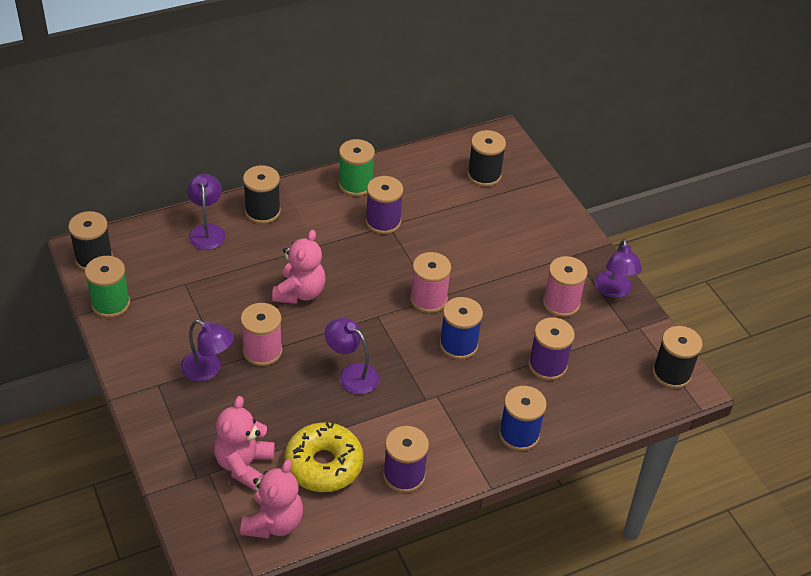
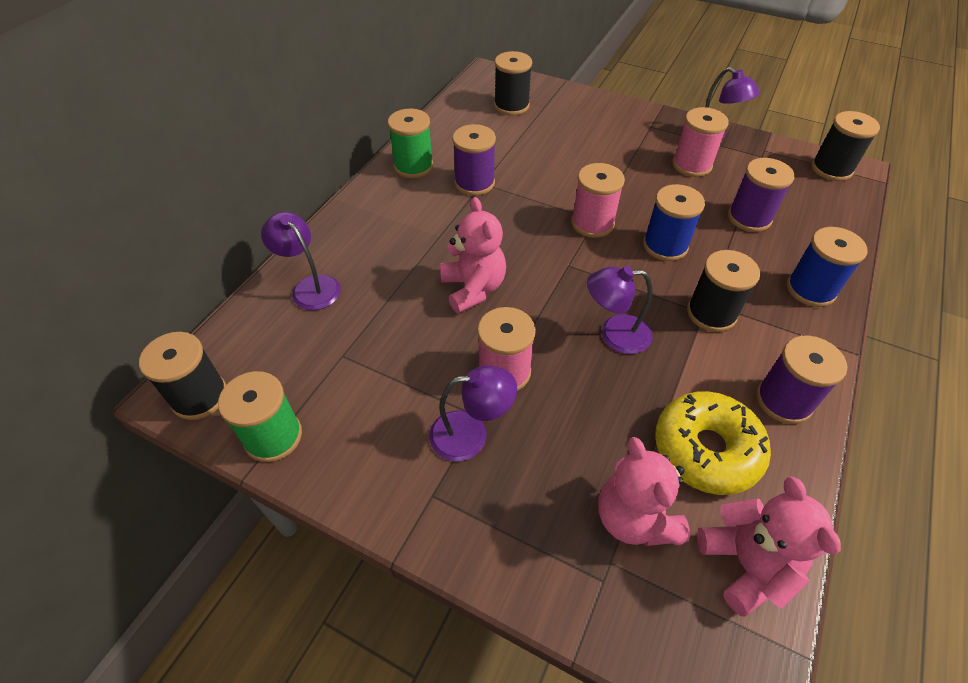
camera: 35 degrees left, 5 degrees up
black spool [243,165,281,224] -> black spool moved to [687,250,760,332]

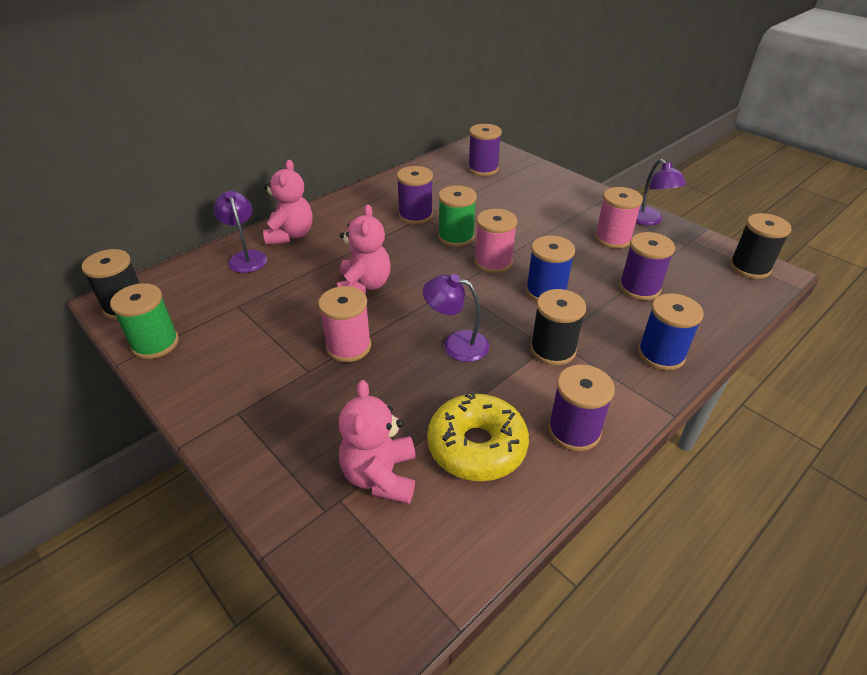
camera: 20 degrees right, 10 degrees down
green spool [388,108,433,178] -> green spool moved to [438,185,477,247]
purple lamp [429,365,517,461] -> none
black spool [494,51,532,115] -> purple spool [468,124,502,176]
pink teddy bear [697,477,841,617] -> pink teddy bear moved to [263,160,312,245]

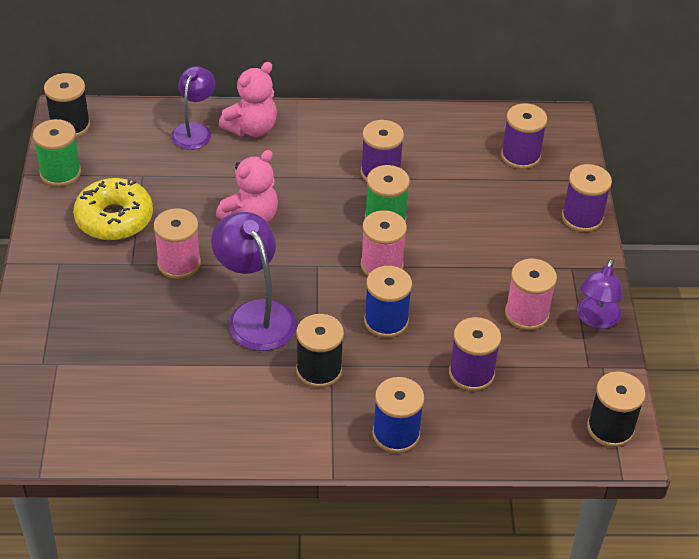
camera: 40 degrees right, 5 degrees up
pink teddy bear [339,380,416,504] -> none
purple lamp [423,274,490,362] -> purple lamp [211,212,297,351], size x1.51
yellow donut [427,392,529,481] -> yellow donut moved to [73,178,153,240]
purple spool [548,364,615,451] -> purple spool moved to [562,164,612,232]

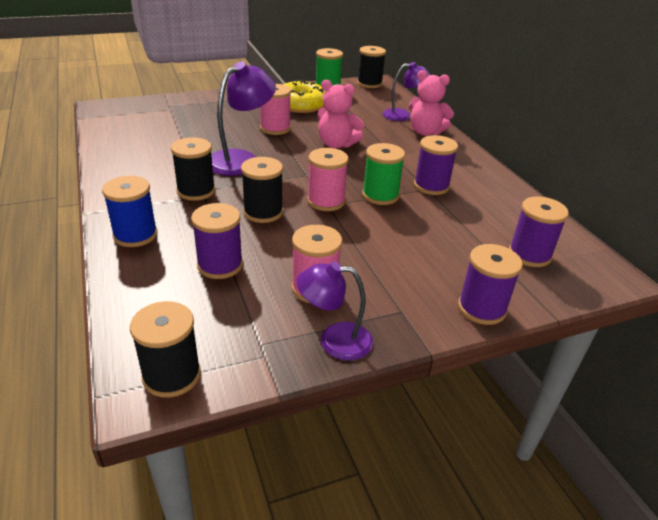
camera: 70 degrees right, 10 degrees down
blue spool [364,266,412,338] -> black spool [241,157,283,223]

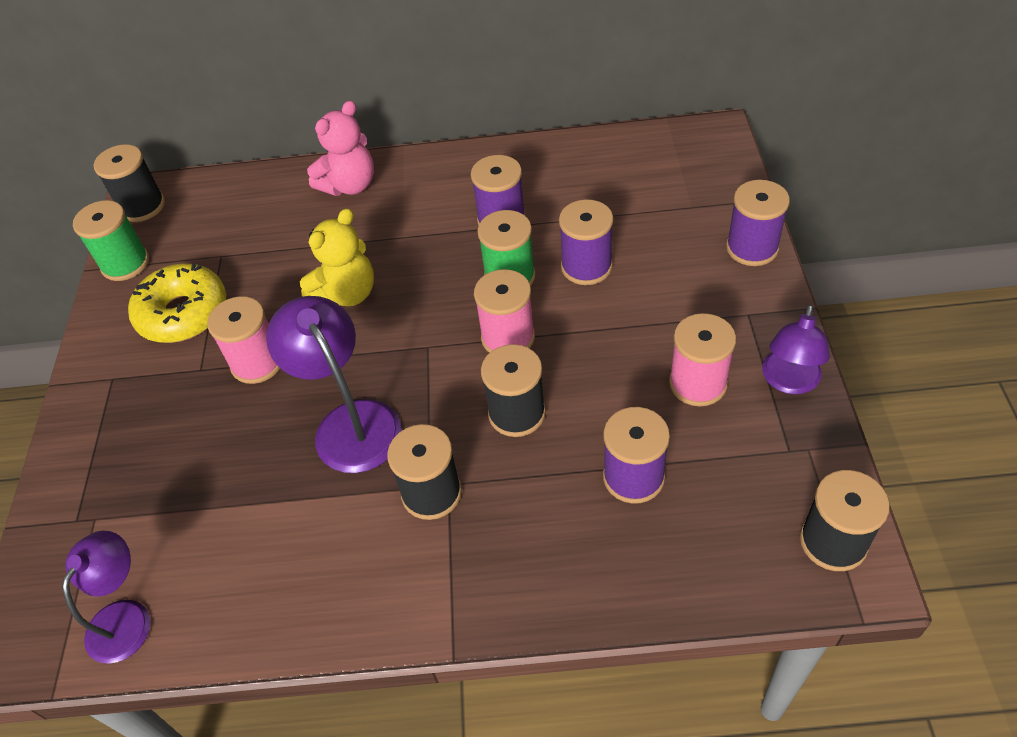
camera: 65 degrees left, 15 degrees up
blue spool [102,176,157,247] -> none
pink teddy bear [318,80,364,149] -> yellow teddy bear [300,208,374,306]
purple lamp [382,62,431,121] -> purple lamp moved to [62,531,150,664]
purple spool [509,196,569,267] -> purple spool moved to [559,199,613,285]

